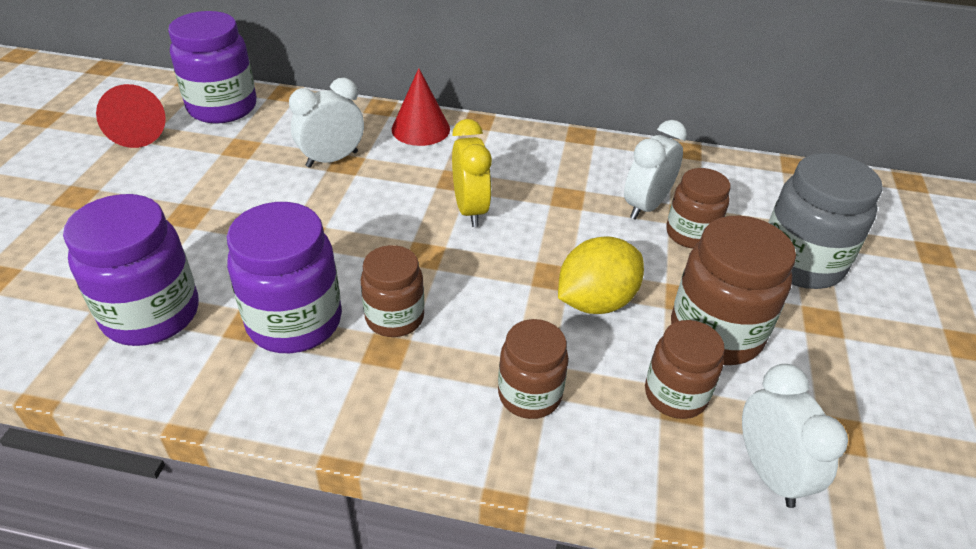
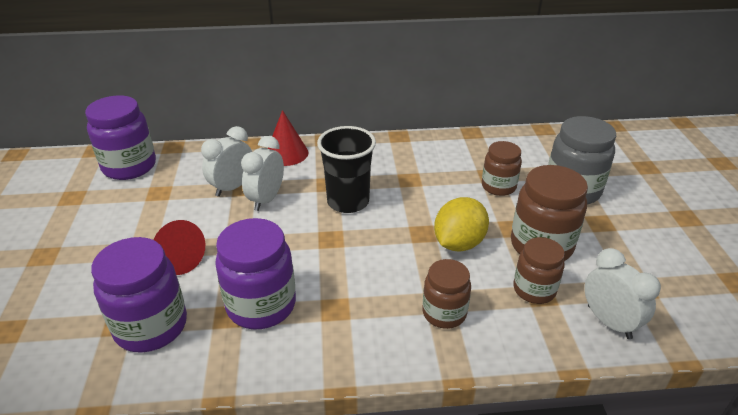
camera: 15 degrees left, 5 degrees down
red cone [96,84,166,148] -> red cone moved to [154,220,205,275]
brown jar [361,245,424,337] -> none
yellow clock [452,119,492,227] -> black cup [317,126,376,213]
white clock [624,120,687,220] -> white clock moved to [241,136,284,211]

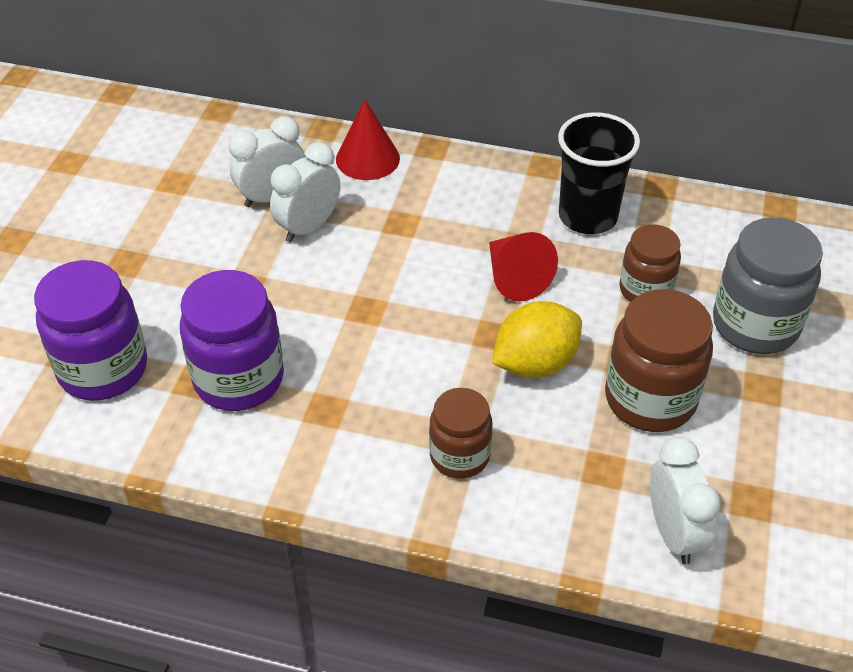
camera: 20 degrees right, 10 degrees up
purple jar [85,96,156,180] -> none
red cone [154,220,205,275] -> red cone moved to [489,232,558,301]
black cup [317,126,376,213] -> black cup moved to [558,112,640,234]
brown jar [513,237,565,304] -> none

